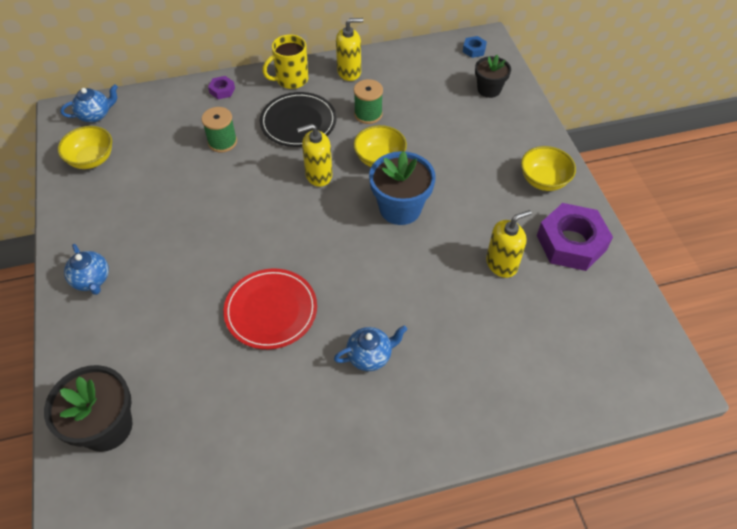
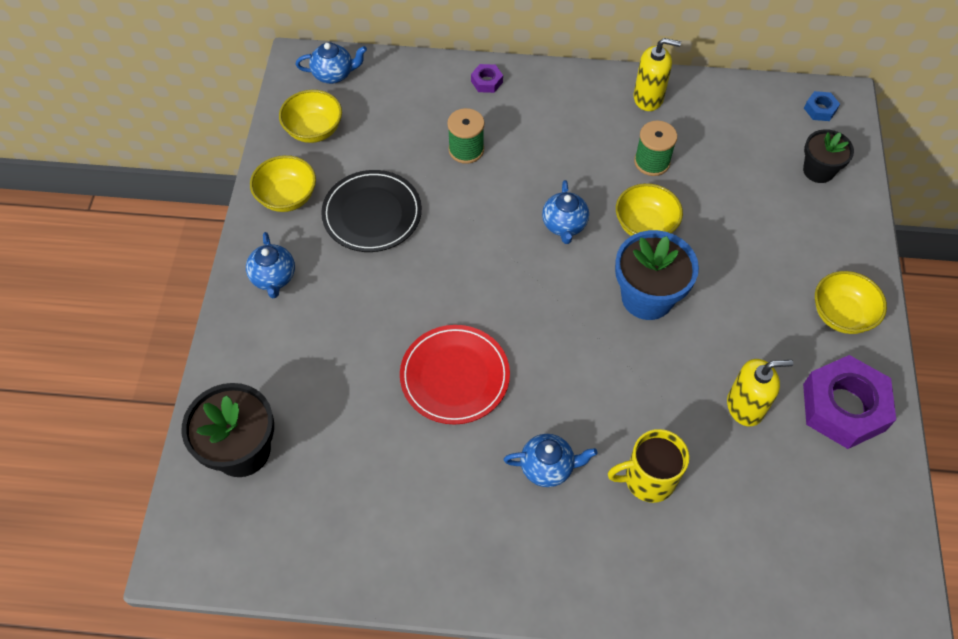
camera: 20 degrees right, 5 degrees up
black plate [260,92,336,147] -> black plate moved to [321,170,422,252]
yellow mug [262,35,308,89] -> yellow mug moved to [608,429,689,503]
yellow soap dispenser [297,124,332,187] -> blue teapot [542,180,589,244]
none -> yellow bowl [250,155,316,212]

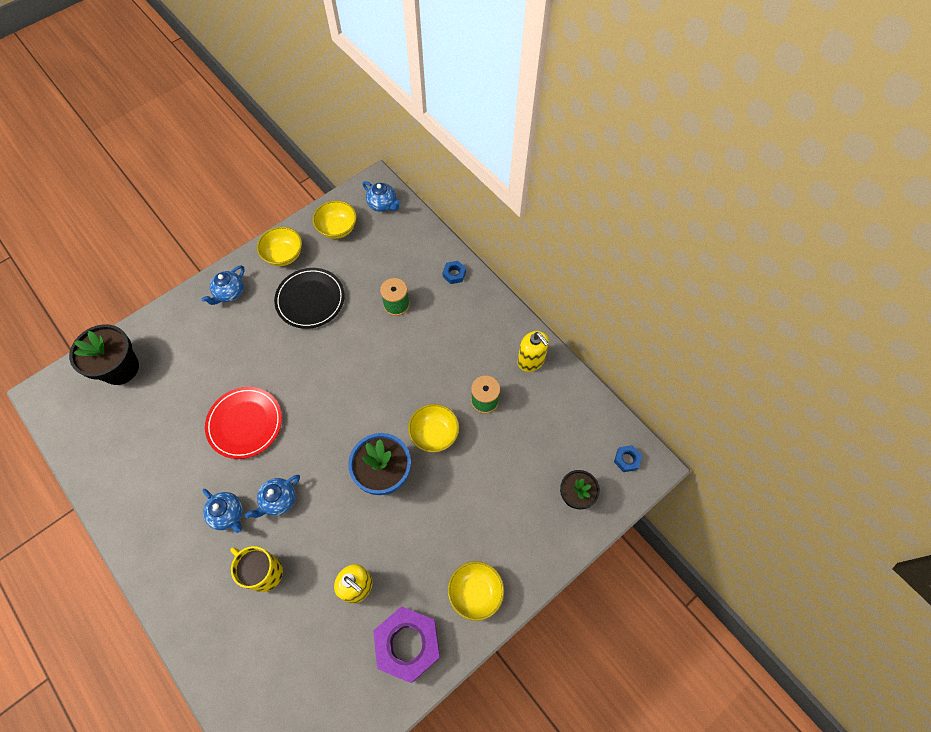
camera: 45 degrees right, 5 degrees up
purple nut [471,64,503,93] -> blue nut [442,261,466,284]
blue teapot [542,180,589,244] -> blue teapot moved to [245,475,300,518]

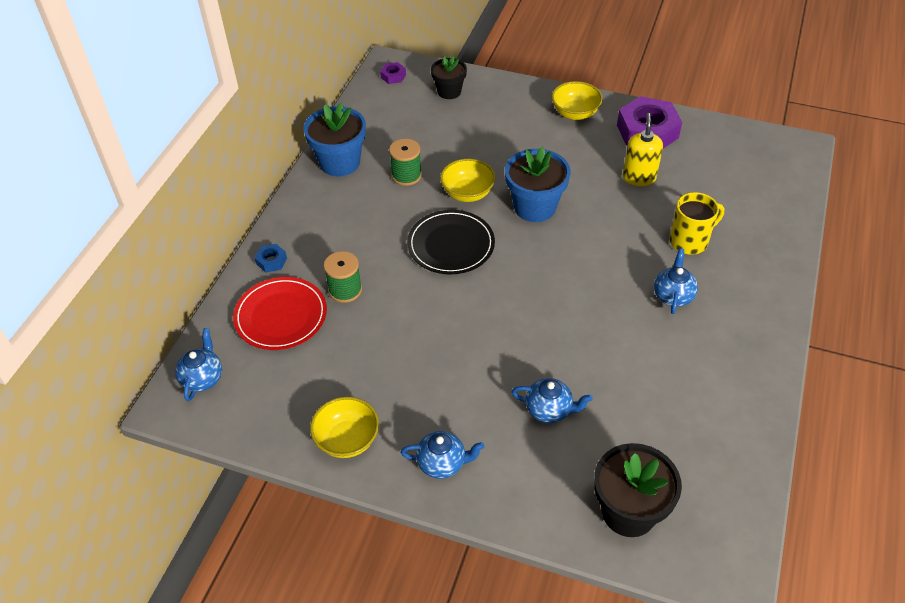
camera: 120 degrees left, 15 degrees down
red plate [205,387,282,459] -> red plate moved to [233,277,327,350]
yellow mug [230,546,283,592] -> yellow mug turned 120 degrees counterclockwise [669,192,724,255]
blue teapot [245,475,300,518] -> blue teapot moved to [512,378,593,423]
black plate [274,268,345,329] -> black plate moved to [407,210,495,275]
yellow bowl [313,200,357,239] -> none
yellow soap dispenser [517,331,549,372] -> blue flower pot [303,103,366,176]
blue nut [614,445,642,472] -> purple nut [380,62,406,84]

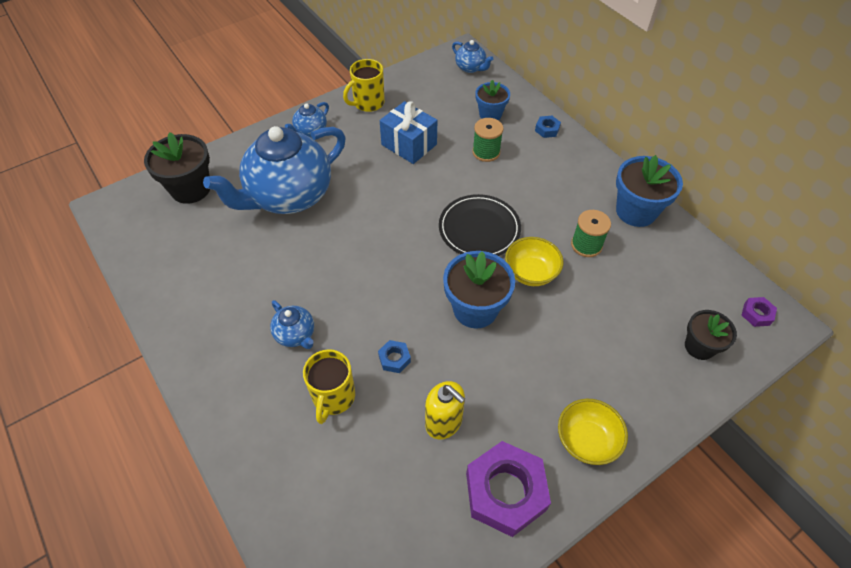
camera: 125 degrees right, 5 degrees up
red plate [233,277,327,350] -> blue flower pot [475,80,510,120]
yellow bowl [310,397,379,458] -> yellow mug [343,59,385,112]
blue teapot [512,378,593,423] -> blue teapot [203,126,346,214], size x2.37
none -> blue nut [378,340,411,373]
none -> blue gift [380,101,437,164]

